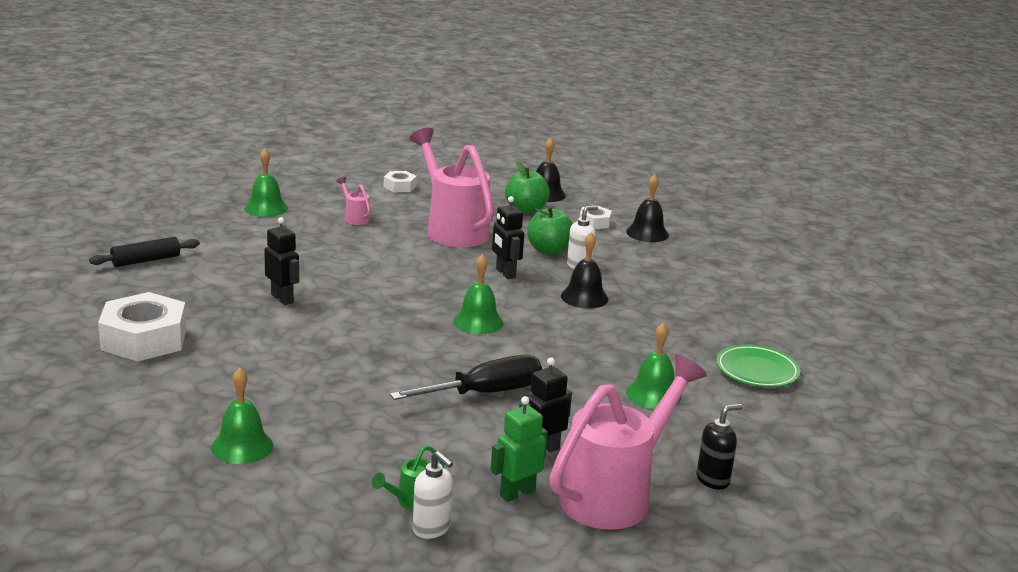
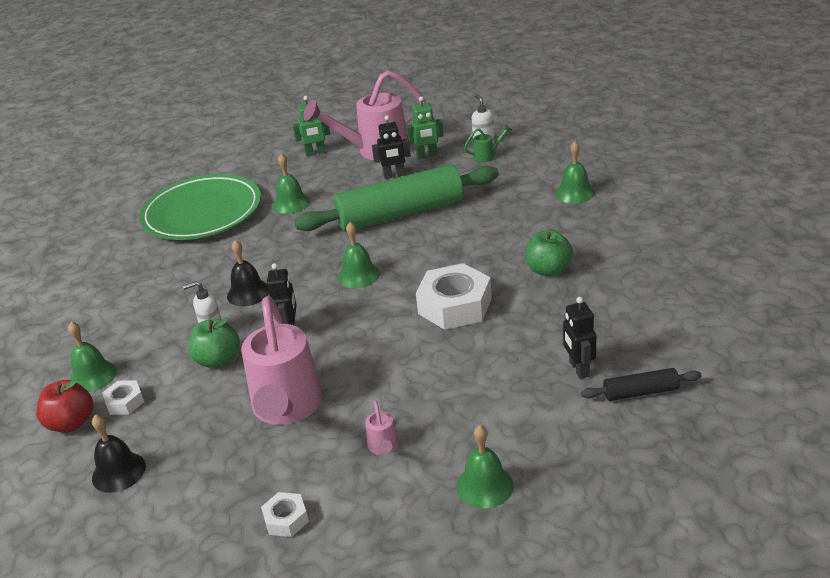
camera: 150 degrees left, 10 degrees up
white nut [98,292,187,361] -> white nut moved to [416,263,492,330]
black robot [264,217,299,305] -> black robot moved to [563,297,596,379]
black screwdriver [390,355,542,400] -> green rolling pin [294,164,499,232]
green apple [505,162,550,213] -> green apple moved to [526,230,573,276]
black bell [626,174,669,242] -> green bell [68,321,117,392]
black soap dispenser [697,404,742,490] -> green robot [293,96,330,157]
green plate [716,344,800,387] -> green plate [139,174,261,240], size x2.02
none -> red apple [36,379,93,432]

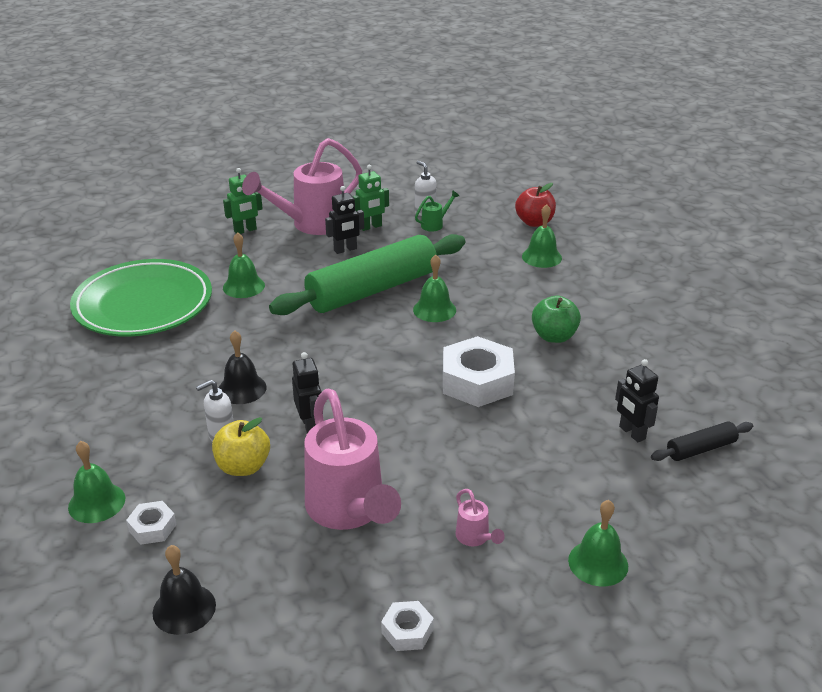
camera: 20 degrees left, 0 degrees up
red apple [36,379,93,432] -> red apple moved to [515,183,556,227]
green apple [188,317,240,368] -> yellow apple [212,417,270,476]
green bell [337,222,380,288] -> green bell moved to [413,254,456,322]

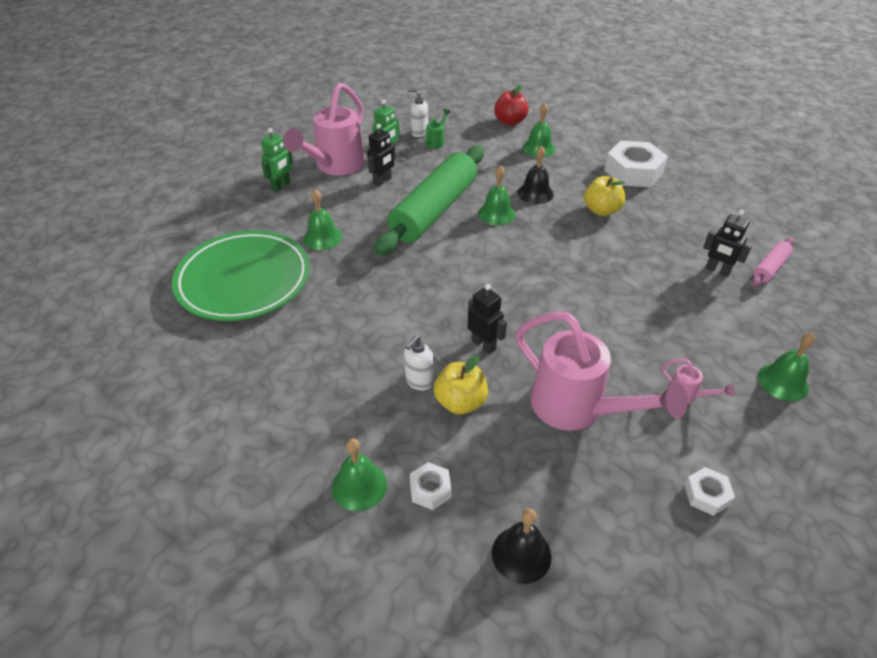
camera: 25 degrees left, 10 degrees up
black bell [219,330,266,404] -> black bell moved to [518,146,554,204]
white nut [443,336,515,407] -> white nut moved to [604,141,668,187]
green apple [532,296,581,343] -> yellow apple [584,176,625,216]
black rolling pin [651,422,753,461] -> pink rolling pin [751,238,794,287]

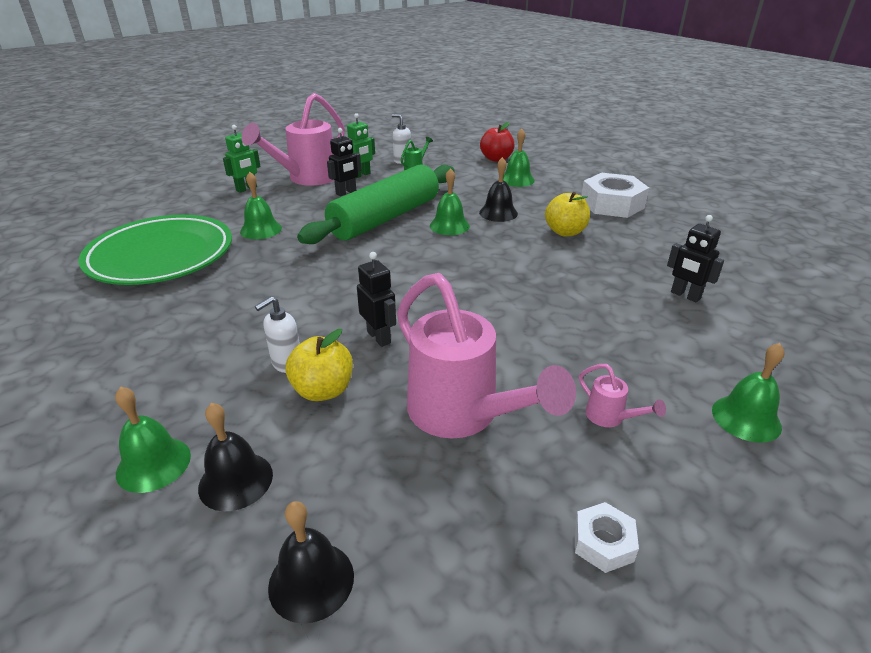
camera: 10 degrees right, 10 degrees down
white nut [410,462,452,510] -> black bell [198,403,273,511]
pink rolling pin [751,238,794,287] -> none

